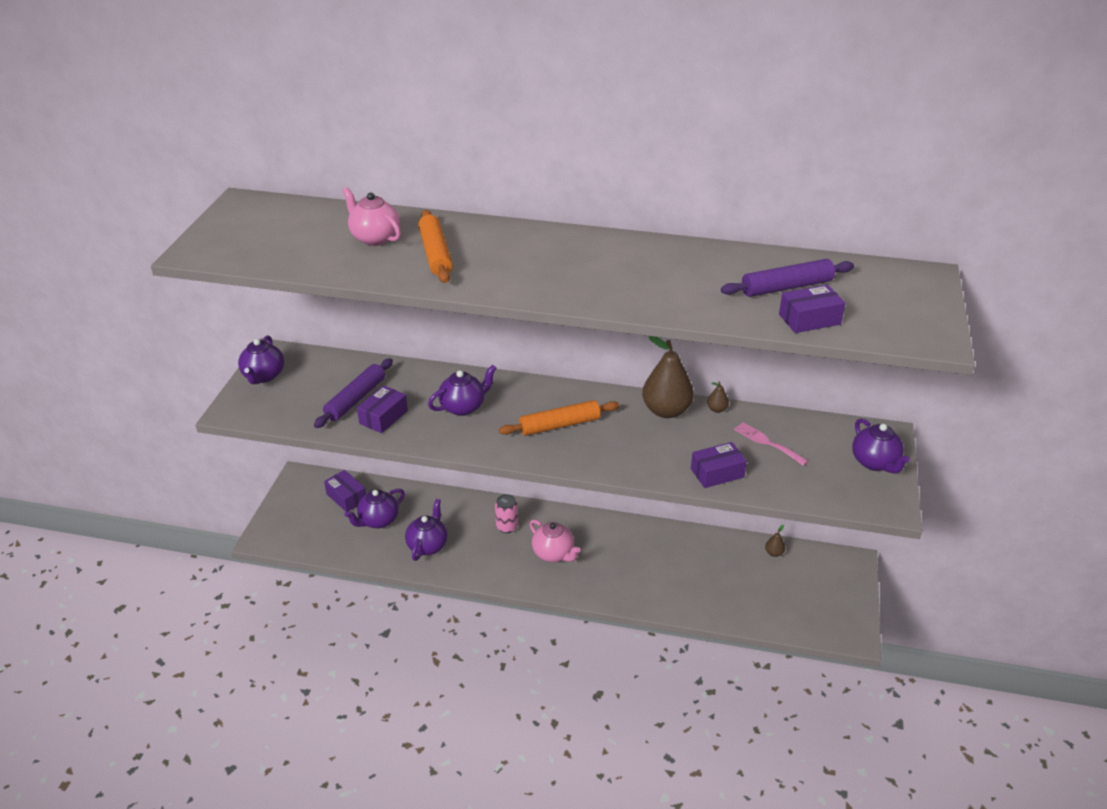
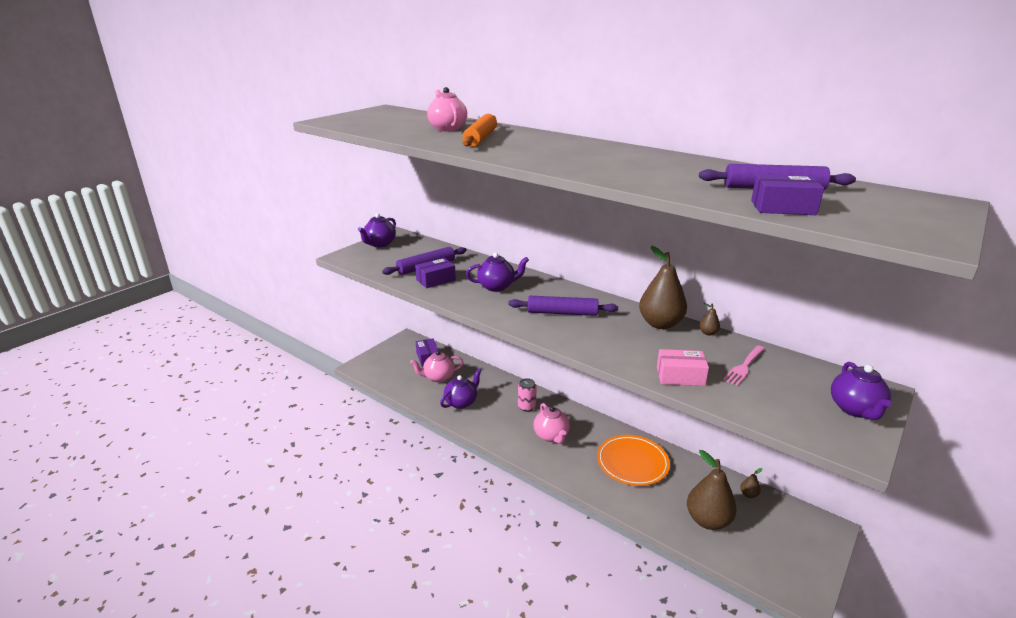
camera: 25 degrees right, 10 degrees down
purple teapot [345,488,405,528] -> pink teapot [410,351,464,382]
orange rolling pin [499,400,619,436] -> purple rolling pin [509,296,618,316]
purple box [691,442,747,488] -> pink box [657,349,709,386]
pink fork [734,422,808,466] -> pink fork turned 120 degrees counterclockwise [723,345,765,386]
none -> orange plate [597,435,670,486]
none -> brown pear [687,450,737,530]

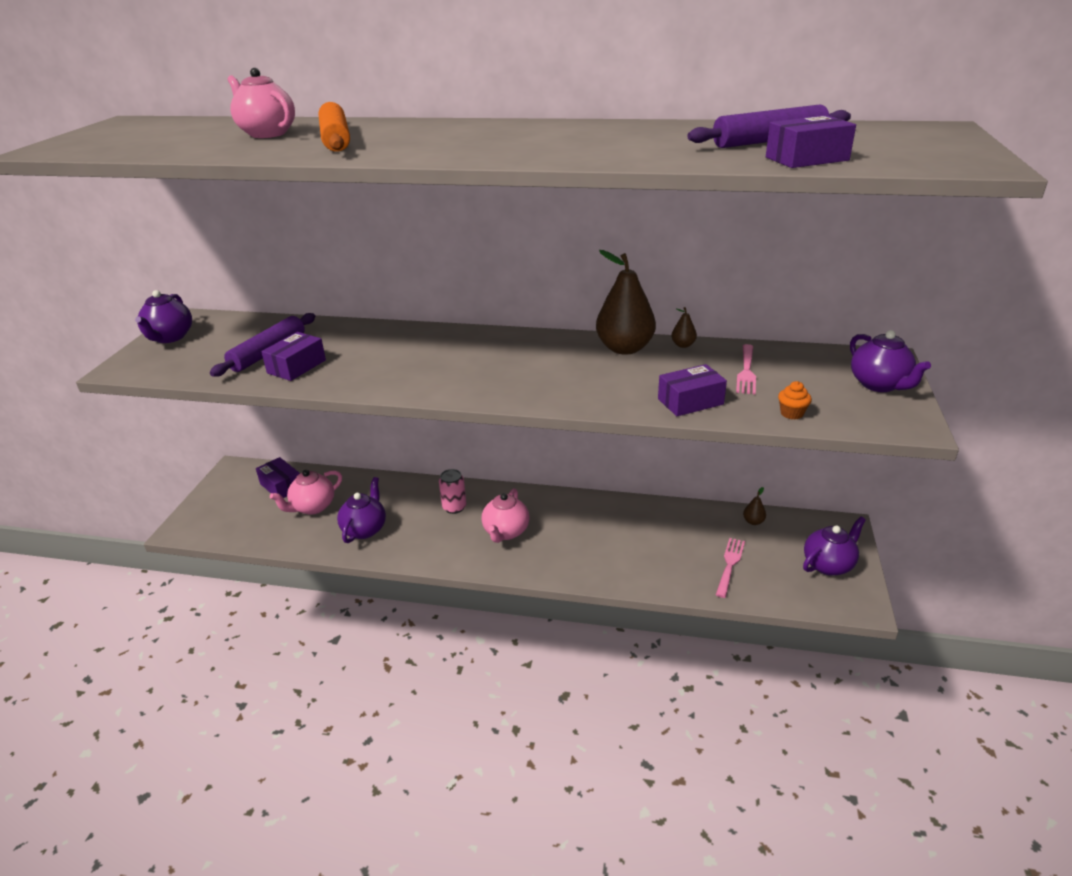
camera: 25 degrees left, 5 degrees up
purple teapot [466,252,529,292] -> purple teapot moved to [803,517,866,576]
purple rolling pin [509,296,618,316] -> none
pink teapot [534,403,570,444] -> pink teapot turned 60 degrees clockwise [482,488,530,543]
orange plate [597,435,670,486] -> none
pink box [657,349,709,386] -> purple box [658,364,727,416]
brown pear [687,450,737,530] -> pink fork [716,538,745,598]
none -> orange cupcake [778,381,812,419]

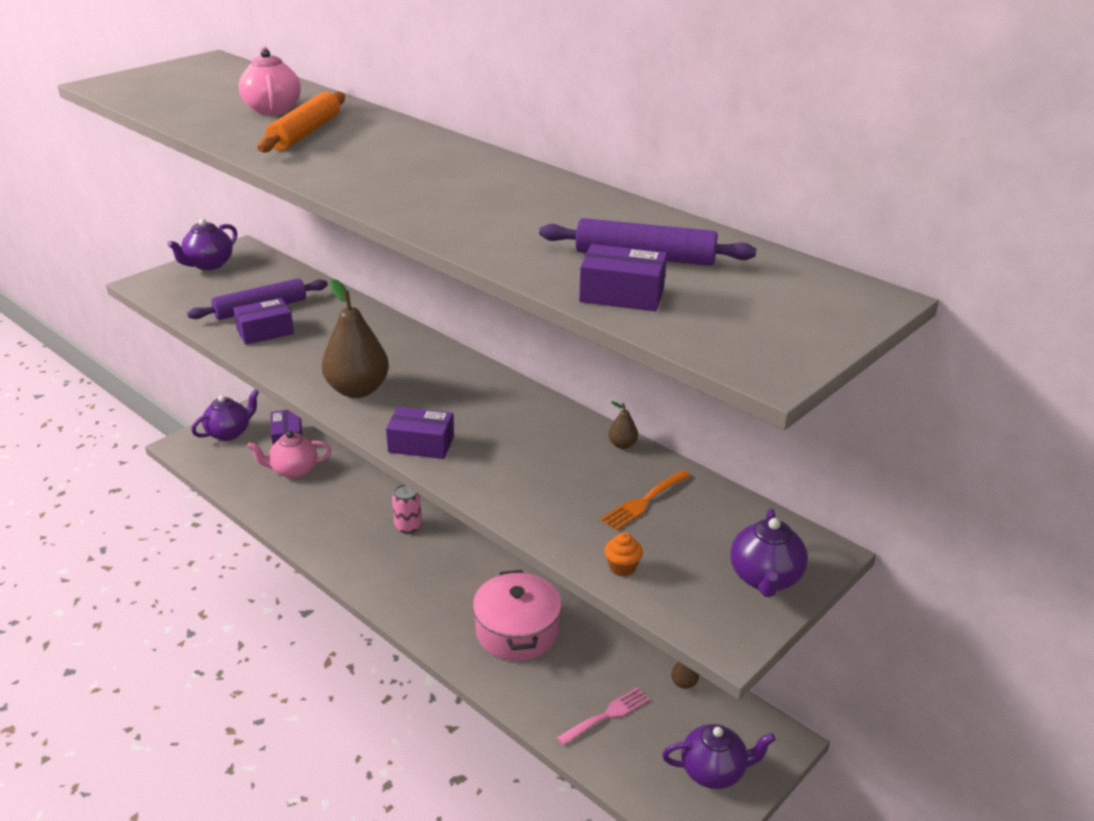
camera: 30 degrees right, 0 degrees up
purple teapot [337,477,386,543] -> purple teapot moved to [191,389,259,441]
pink teapot [482,488,530,543] -> none
brown pear [596,250,656,355] -> brown pear moved to [322,279,389,398]
purple box [658,364,727,416] -> purple box moved to [386,407,454,459]
pink fork [736,344,756,394] -> orange fork [600,470,691,531]
none -> pink pot [473,570,562,661]

